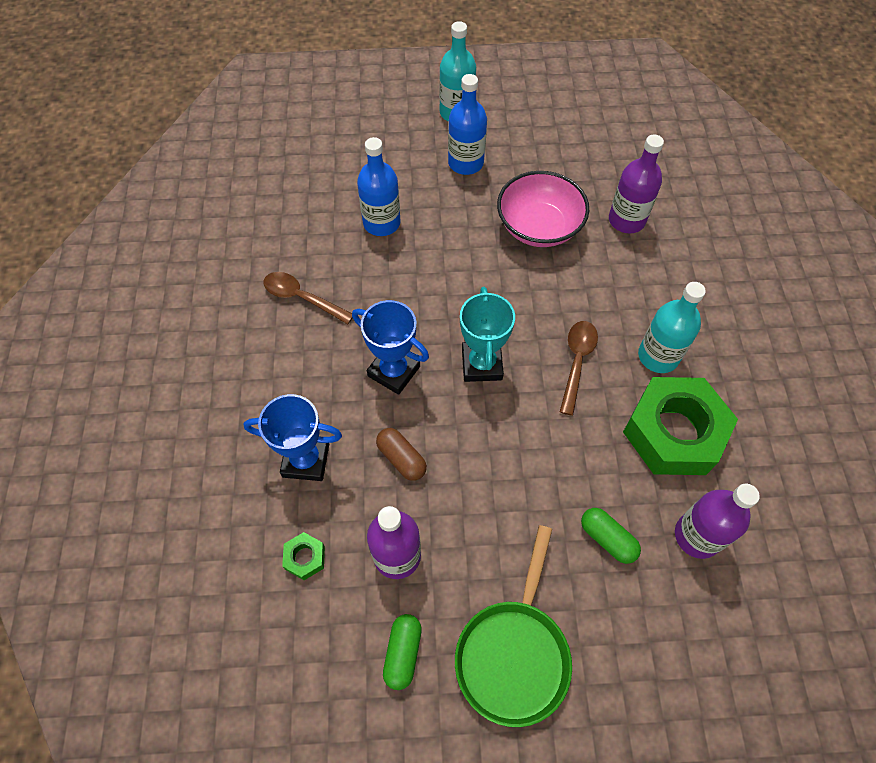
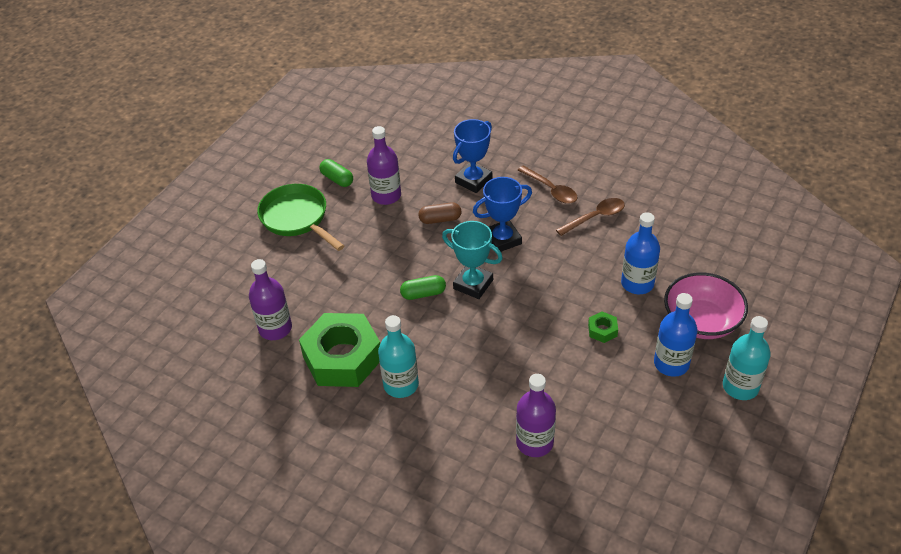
camera: 125 degrees right, 15 degrees down
green nut [282,532,325,580] -> green nut moved to [588,311,618,343]
pink bowl [497,171,589,247] -> pink bowl moved to [664,272,748,339]
brown spoon [560,321,598,415] -> brown spoon moved to [518,166,578,204]
green capsule [581,508,641,564] -> green capsule moved to [400,275,446,300]

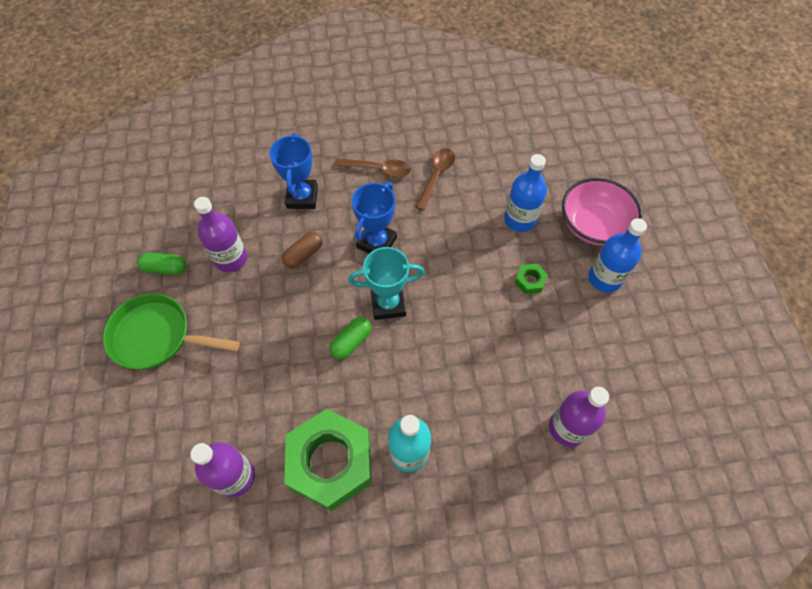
camera: 40 degrees left, 15 degrees up
turquoise bottle [723,316,771,400] -> none

